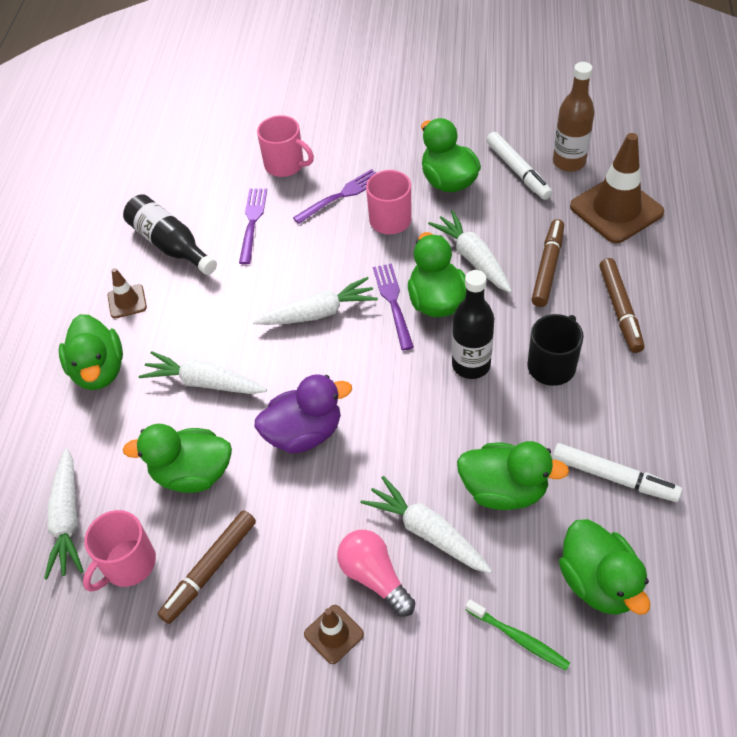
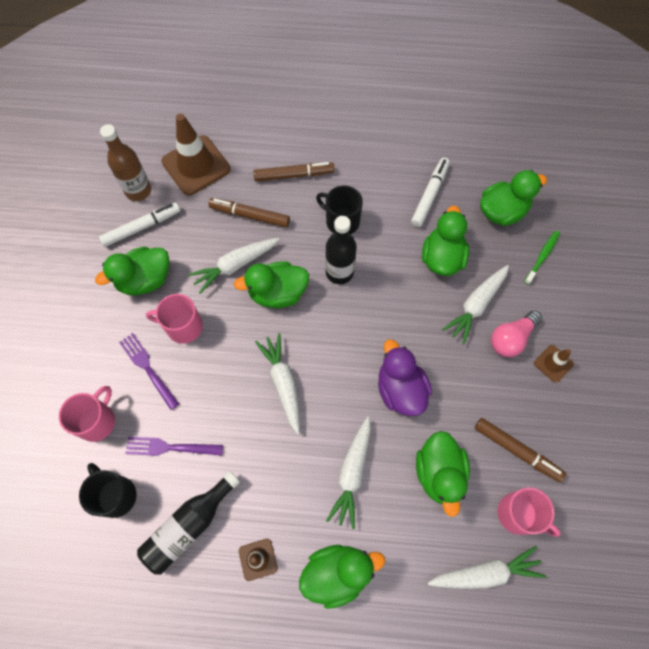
camera: 95 degrees left, 15 degrees up
purple fork [373,263,414,350] -> none
none -> black mug [79,463,136,518]

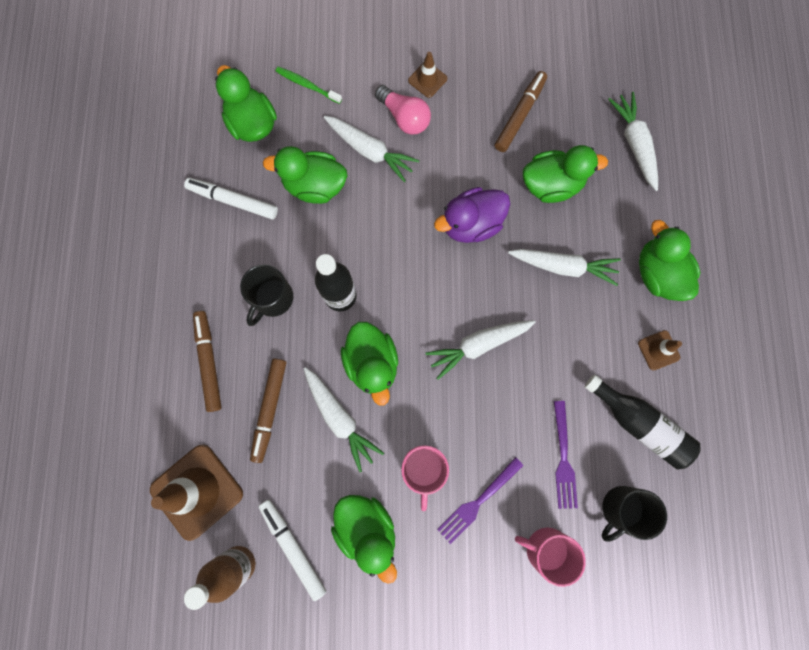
camera: 95 degrees left, 10 degrees up
pink mug [498,487,561,537] -> none

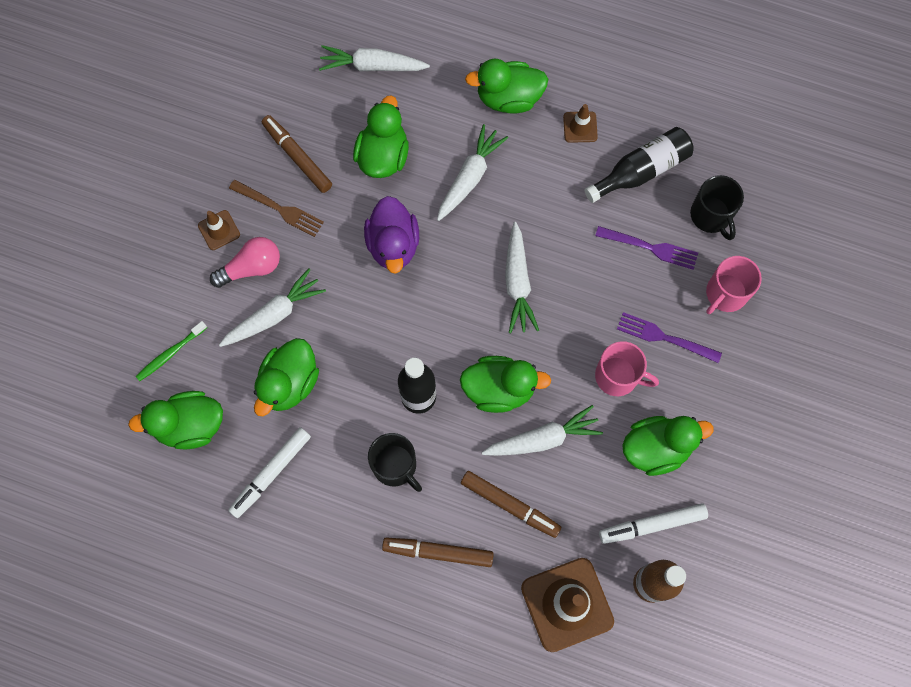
camera: 70 degrees left, 5 degrees down
purple fork [437,457,524,544] -> purple fork turned 135 degrees clockwise [617,312,722,363]
none -> brown fork [229,180,324,237]

